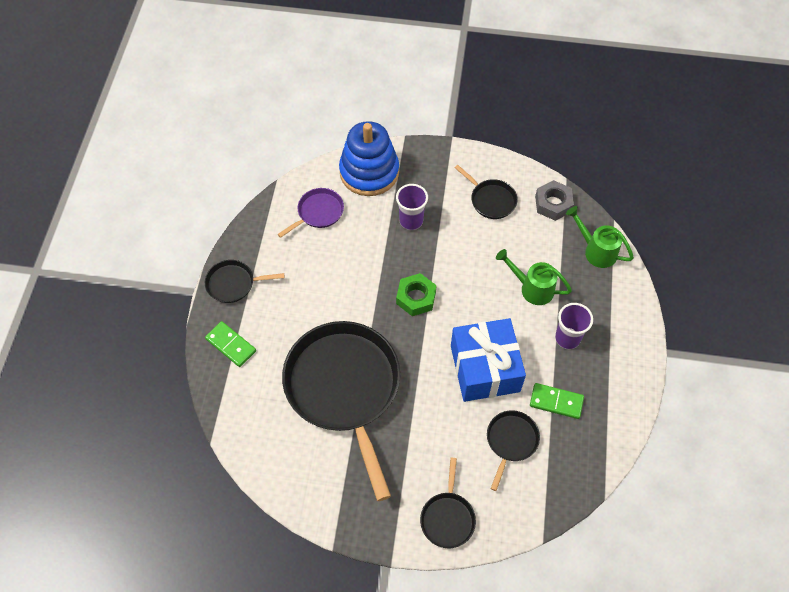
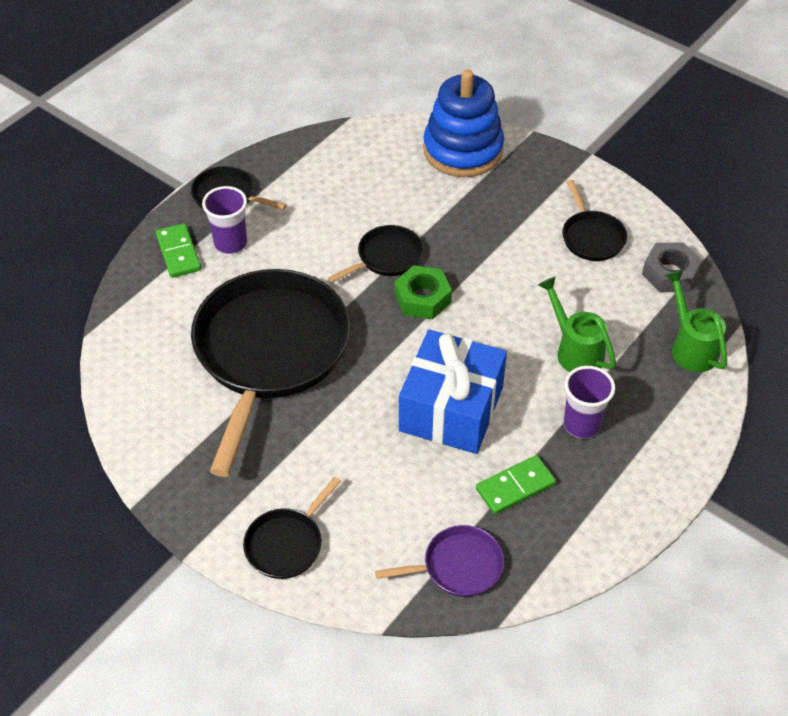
camera: 30 degrees right, 10 degrees down
purple pan [278,188,344,238] -> purple pan moved to [375,525,504,597]
purple cup [396,184,428,230] -> purple cup moved to [202,186,247,254]
black pan [487,410,540,491] -> black pan moved to [328,225,423,283]
green domino [530,383,584,419] -> green domino turned 75 degrees counterclockwise [476,455,556,515]

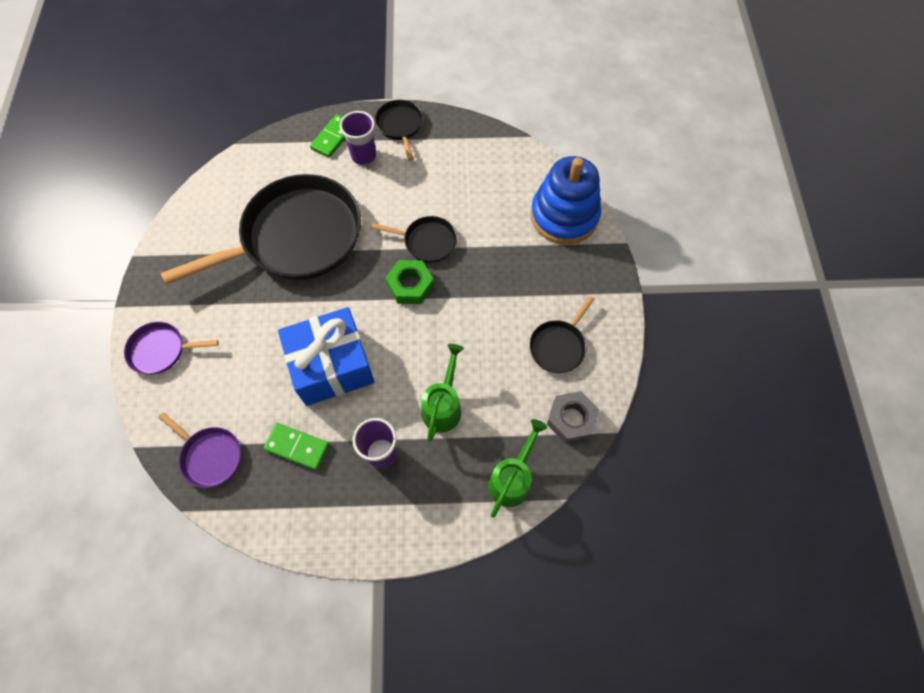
camera: 50 degrees right, 15 degrees up
black pan [243,477,341,579] -> purple pan [124,322,219,375]

